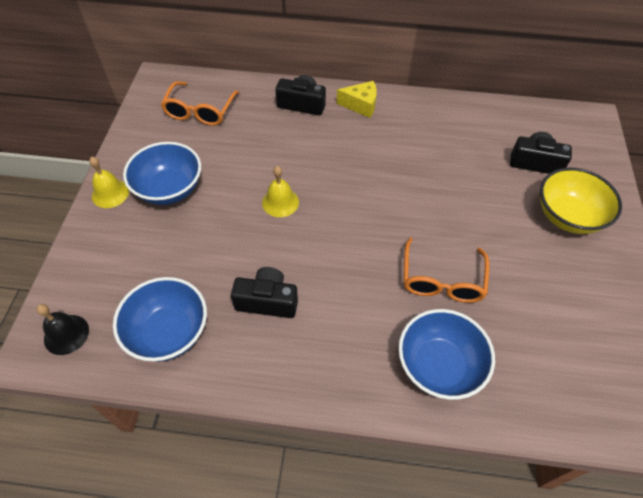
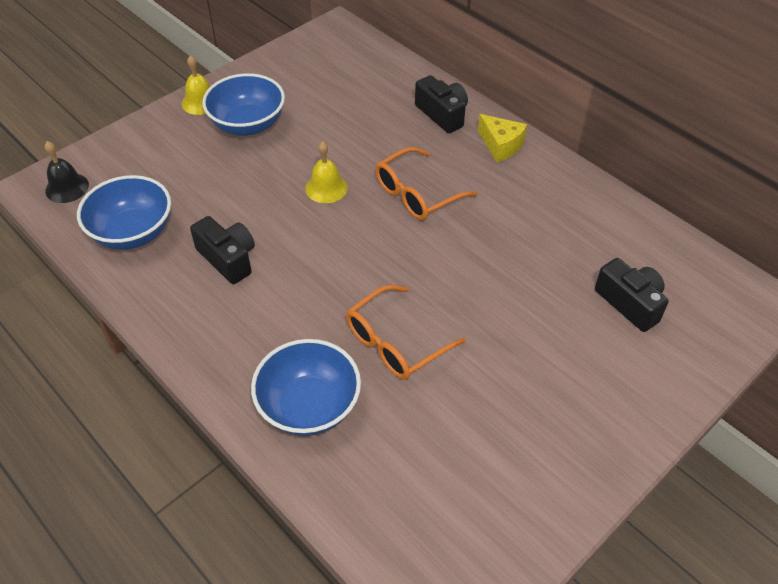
camera: 40 degrees right, 5 degrees down
orange glasses [161,81,240,126] -> orange glasses moved to [375,147,478,220]
yellow bowl [540,168,622,234] -> none

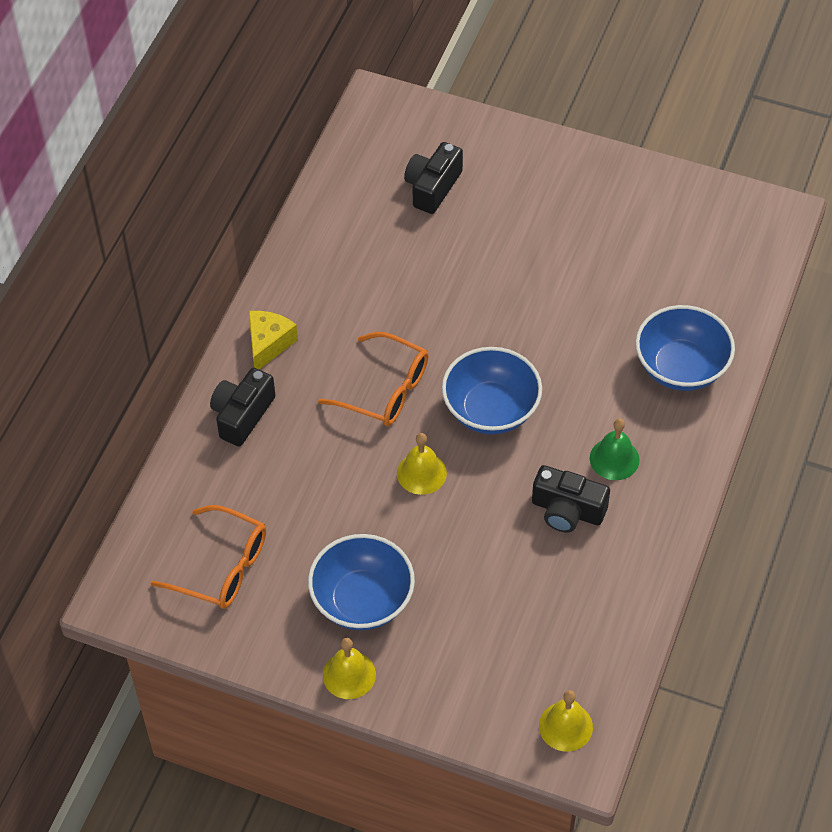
camera: 115 degrees left, 5 degrees up
black bell [45,141,89,203] -> yellow bell [539,690,593,752]
blue bowl [77,175,171,250] -> blue bowl moved to [442,347,542,434]
black camera [190,216,255,284] -> black camera turned 90 degrees counterclockwise [532,465,610,533]
orange glasses [346,285,466,380] -> orange glasses moved to [151,505,266,609]
none -> green bell [590,419,640,480]

